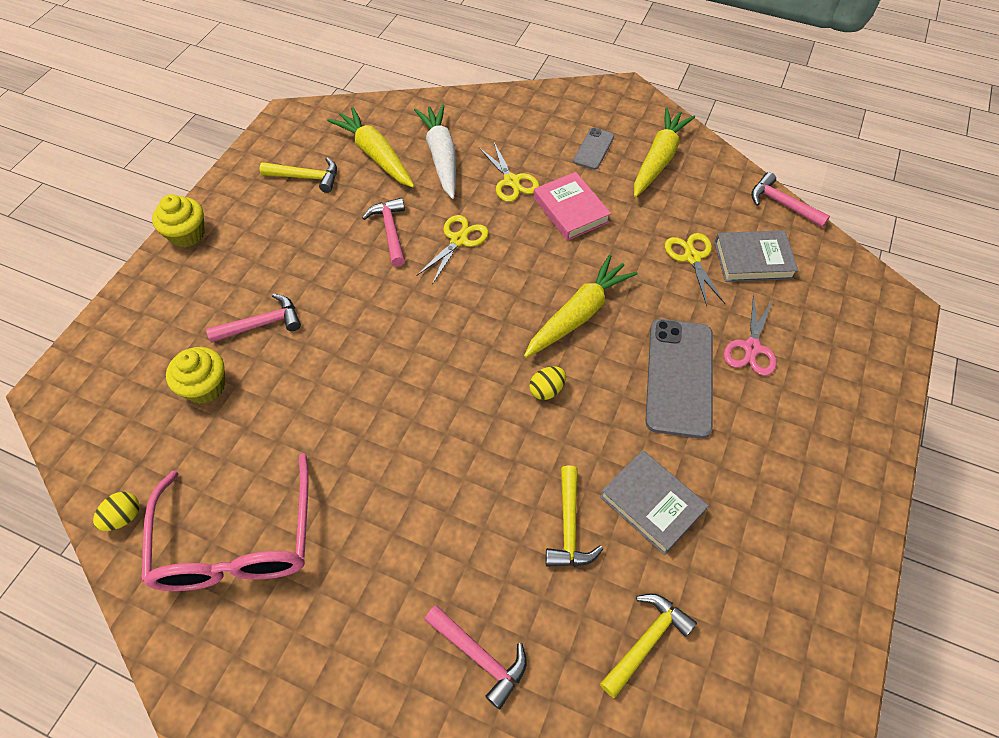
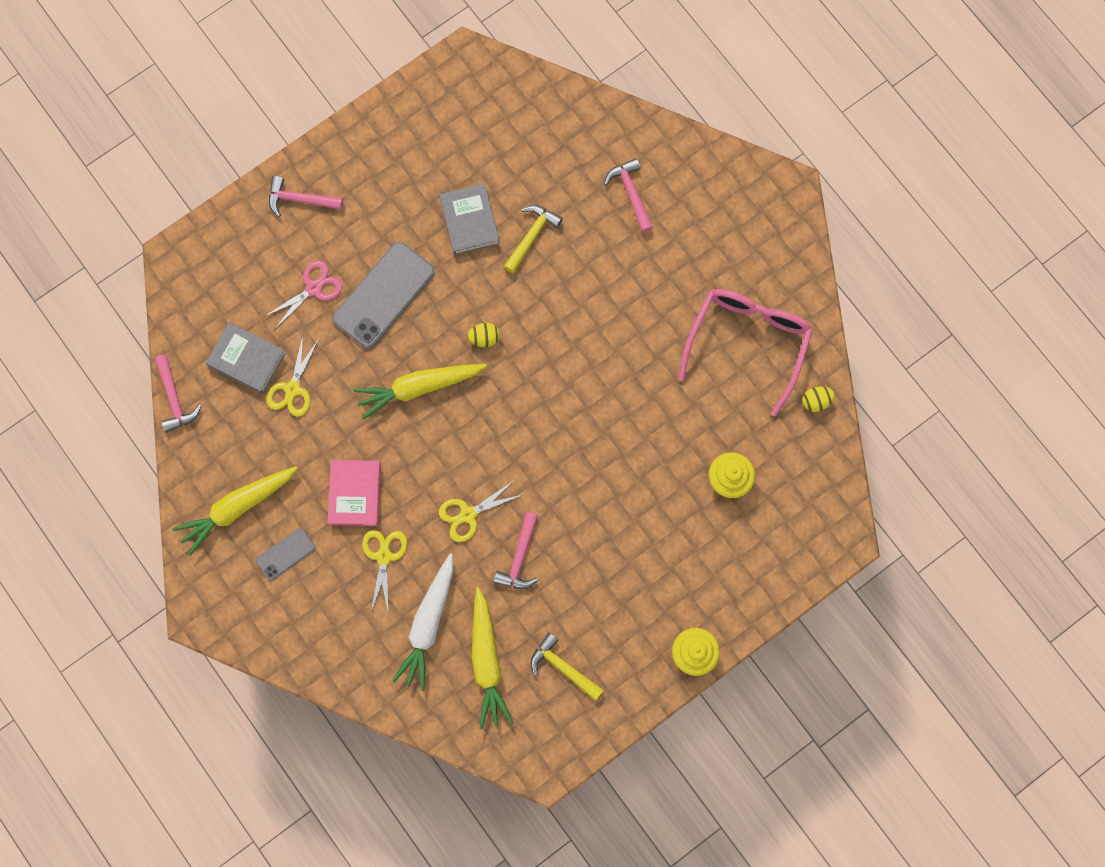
camera: 150 degrees left, 20 degrees up
pink hammer [206,293,301,343] -> pink hammer moved to [269,176,343,217]
yellow hammer [600,593,697,698] -> none

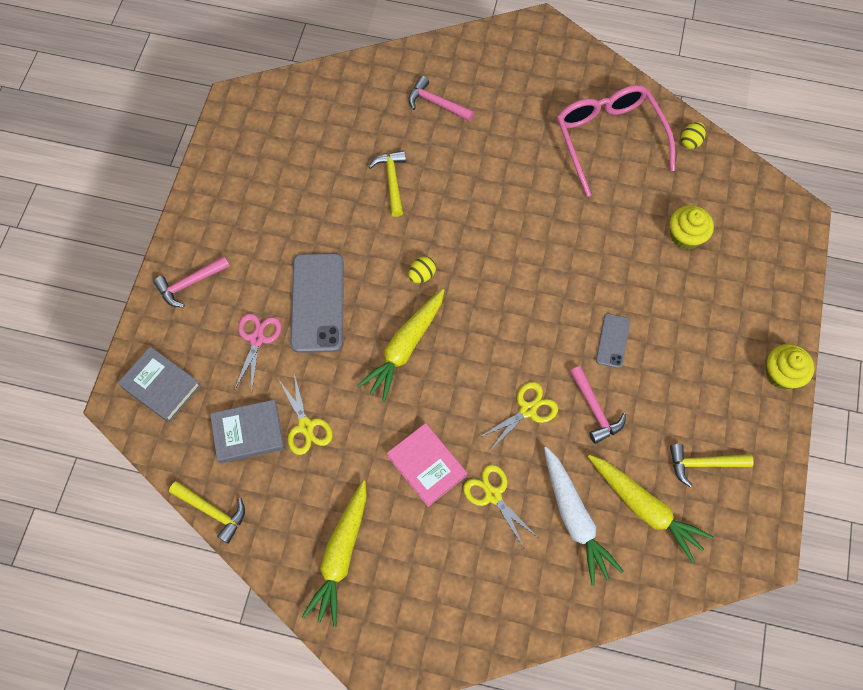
camera: 40 degrees left, 10 degrees down
pink hammer [155,355,201,433] -> yellow hammer [169,481,245,544]
grey phone [256,528,315,580] -> grey phone moved to [596,313,630,368]
grey book [439,183,500,255] -> grey book moved to [118,346,201,423]
yellow scissors [439,480,524,542] -> yellow scissors turned 150 degrees counterclockwise [478,382,558,452]

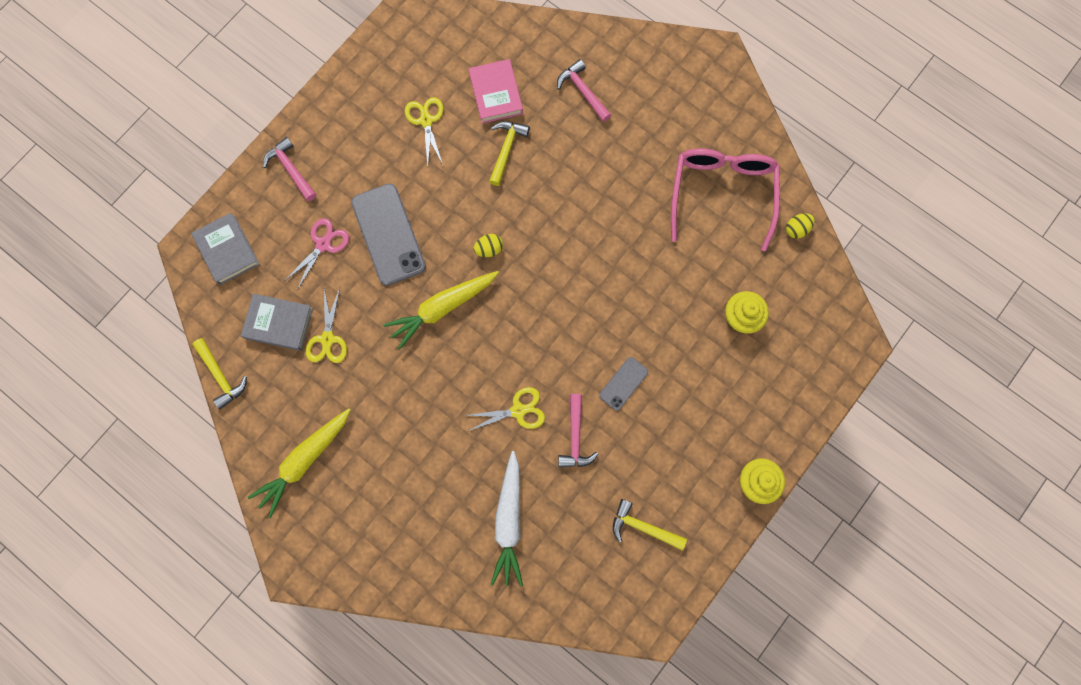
camera: 25 degrees right, 10 degrees up
pink hammer [153,256,230,307] -> pink hammer turned 60 degrees clockwise [263,137,316,201]
grey phone [290,253,344,353] -> grey phone turned 45 degrees counterclockwise [351,184,426,285]
pink book [387,423,467,507] -> pink book moved to [469,59,523,124]
yellow scissors [463,464,537,548] -> yellow scissors moved to [405,97,444,166]
yellow carrot [588,455,713,563] -> none

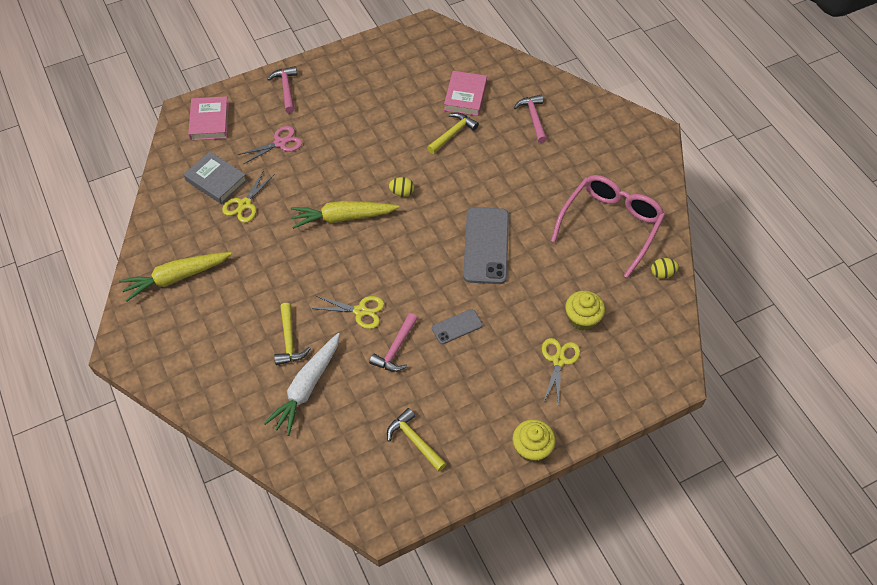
camera: 25 degrees right, 20 degrees down
grey book [191,213,260,285] -> pink book [188,96,229,141]
yellow hammer [192,338,247,409] -> yellow hammer moved to [274,303,311,365]
grey phone [351,184,426,285] -> grey phone moved to [463,207,509,284]
yellow scissors [405,97,444,166] -> yellow scissors moved to [542,338,580,407]

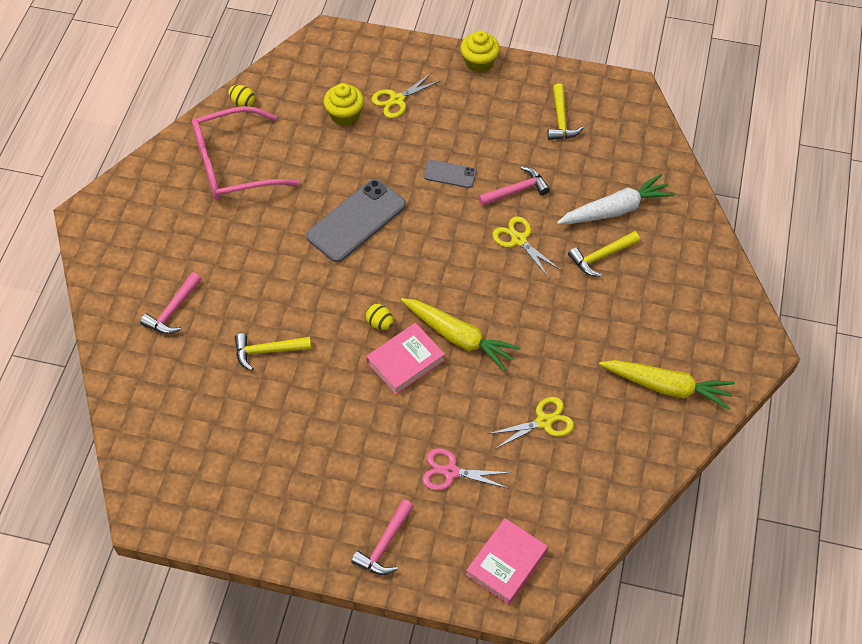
camera: 140 degrees left, 0 degrees up
grey book [184,151,247,204] -> none
yellow hammer [274,303,311,365] -> yellow hammer turned 150 degrees counterclockwise [568,231,640,277]
pink book [444,71,487,116] -> pink book moved to [366,323,445,395]

